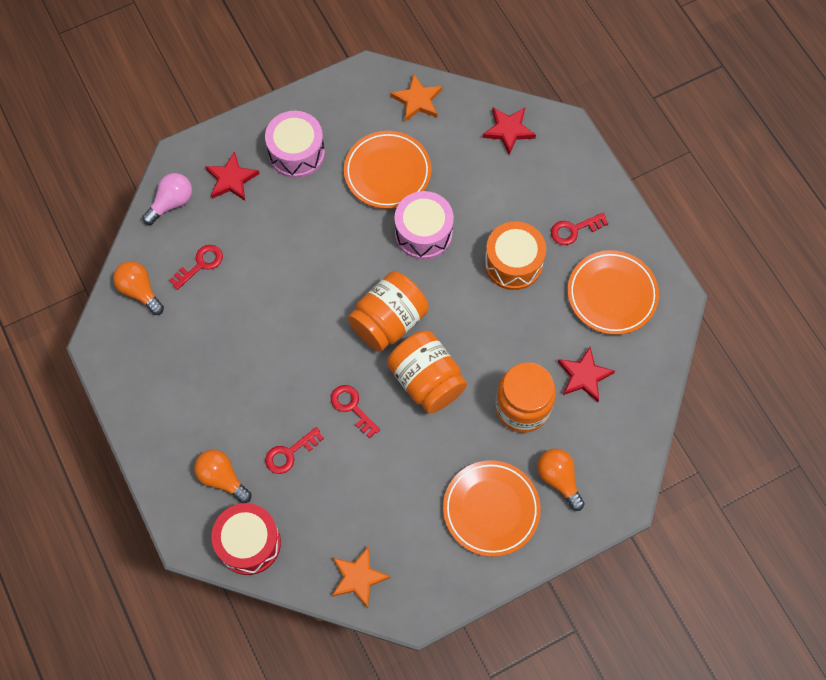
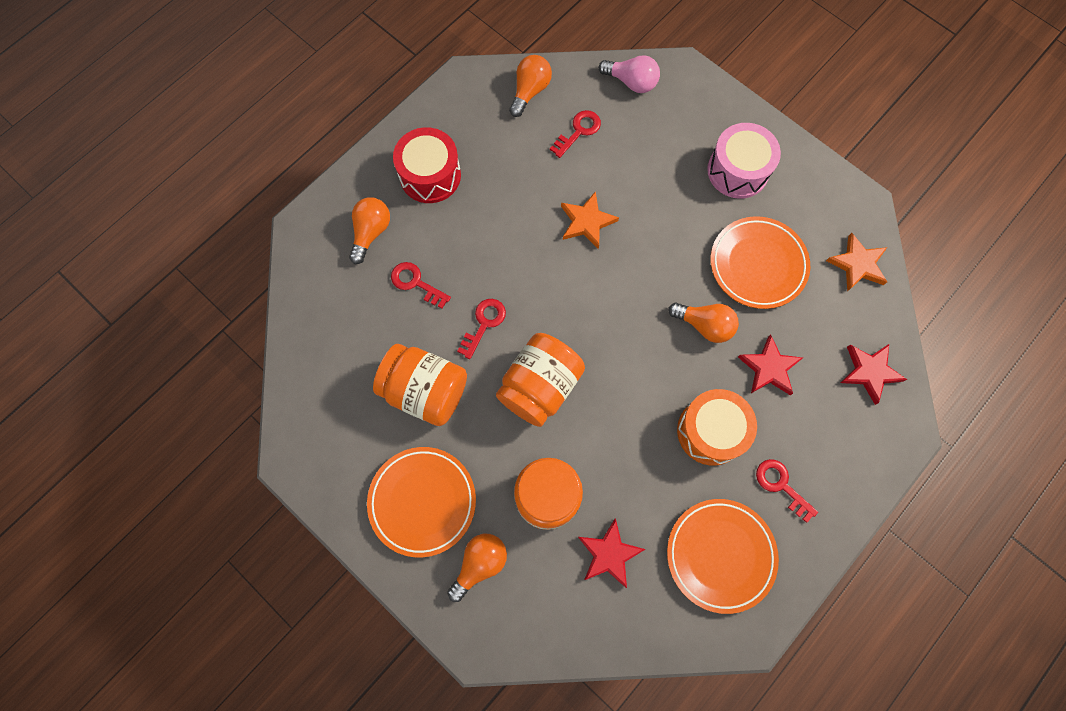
camera: 70 degrees right, 5 degrees up
red key [169,245,223,290] -> red key turned 75 degrees counterclockwise [550,110,601,158]
red star [205,151,260,201] -> red star moved to [738,335,803,395]
red drum [211,503,281,575] -> red drum moved to [393,127,461,203]
orange star [332,546,391,608] -> orange star moved to [561,191,619,249]
orange jar [348,271,429,352] -> orange jar moved to [373,344,467,426]
pink drum [394,191,454,260] -> orange light bulb [668,302,739,343]

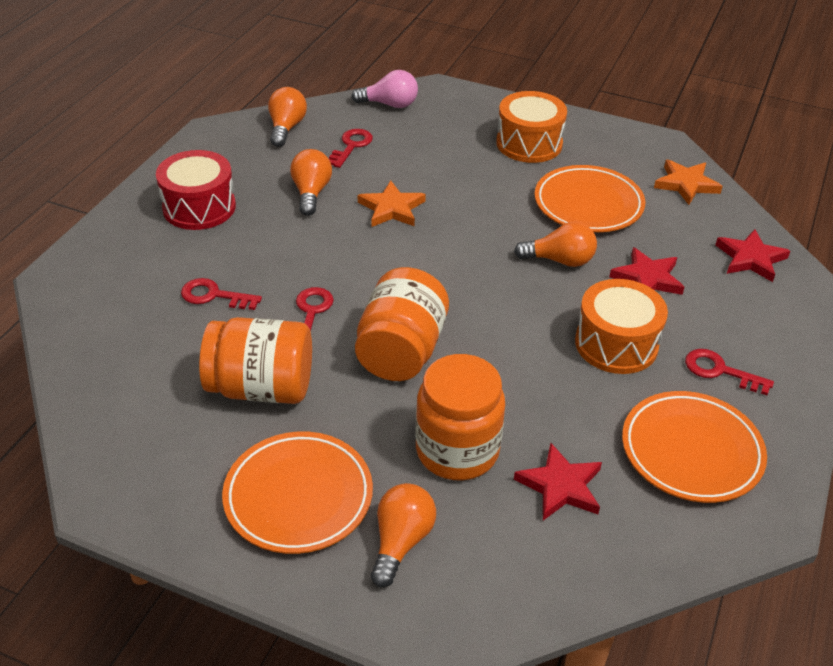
camera: 20 degrees left, 30 degrees down
orange light bulb [349,197,390,264] -> orange light bulb moved to [290,149,332,216]
pink drum [707,123,781,199] -> orange drum [496,91,567,163]

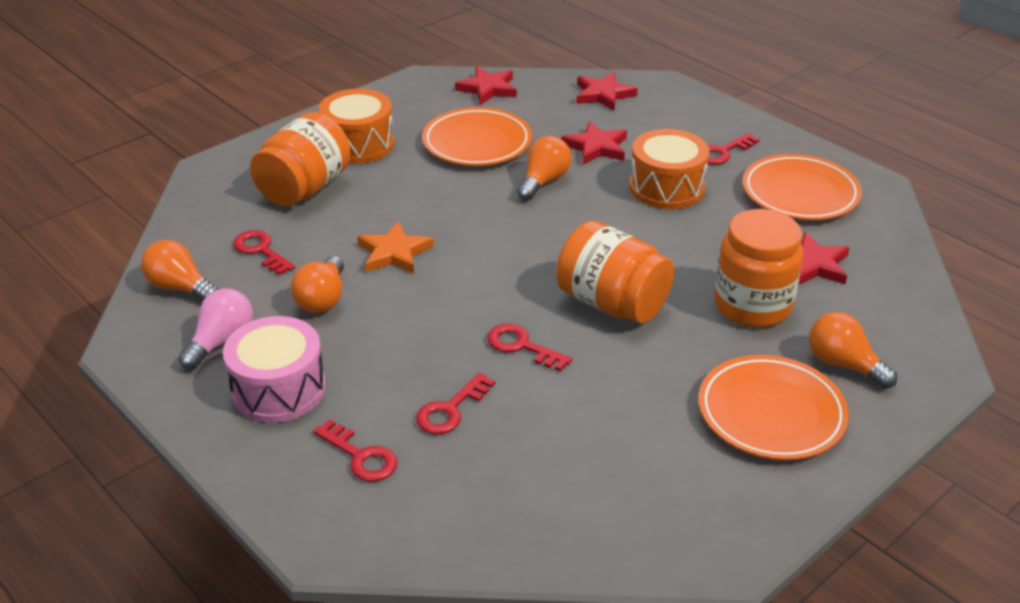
camera: 65 degrees left, 5 degrees down
red drum [156,150,236,230] -> pink drum [223,316,326,423]
orange jar [199,317,312,404] -> orange jar moved to [250,112,351,207]
orange light bulb [290,149,332,216] -> orange light bulb turned 105 degrees counterclockwise [291,256,344,313]
pink light bulb [351,70,418,108] -> pink light bulb moved to [179,288,253,370]
orange star [654,159,723,205] -> red star [455,67,517,105]
none -> red key [313,419,398,482]

